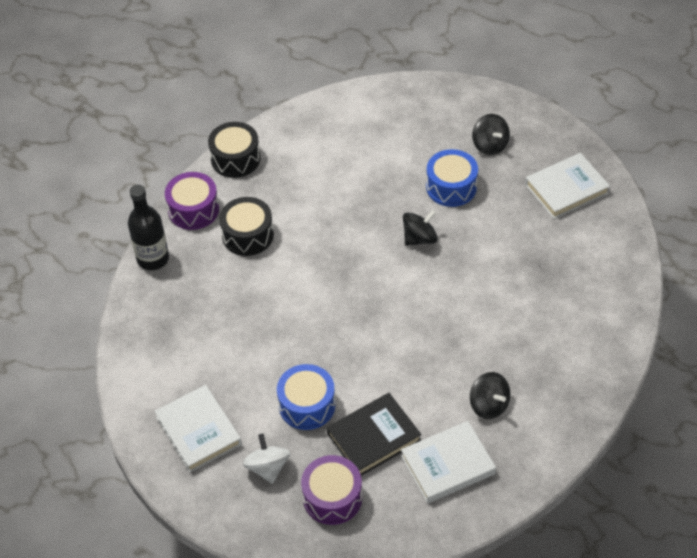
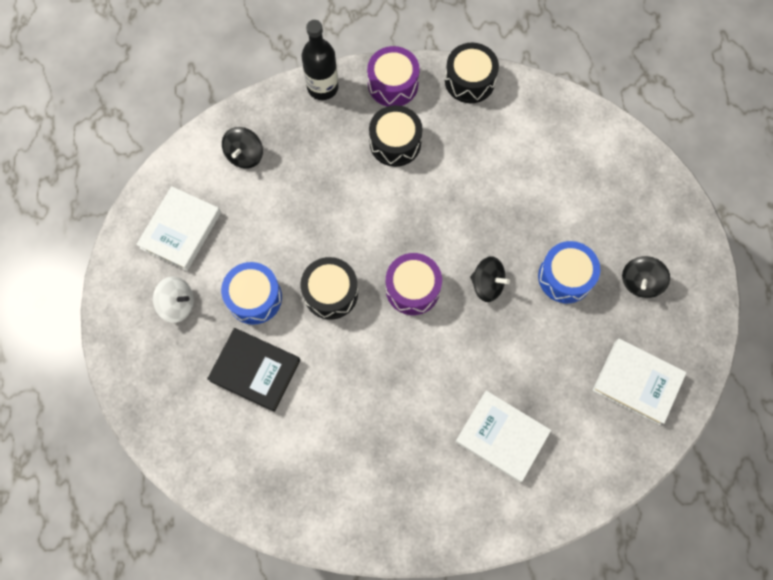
camera: 55 degrees right, 20 degrees up
white spinning top [243,434,290,484] -> white spinning top turned 60 degrees clockwise [153,277,194,323]
purple drum [301,455,362,525] -> purple drum moved to [386,253,442,315]
white book [401,421,496,503] -> white book moved to [455,391,551,482]
black spinning top [470,372,510,419] -> black spinning top moved to [222,127,263,169]
none -> black drum [301,257,358,320]

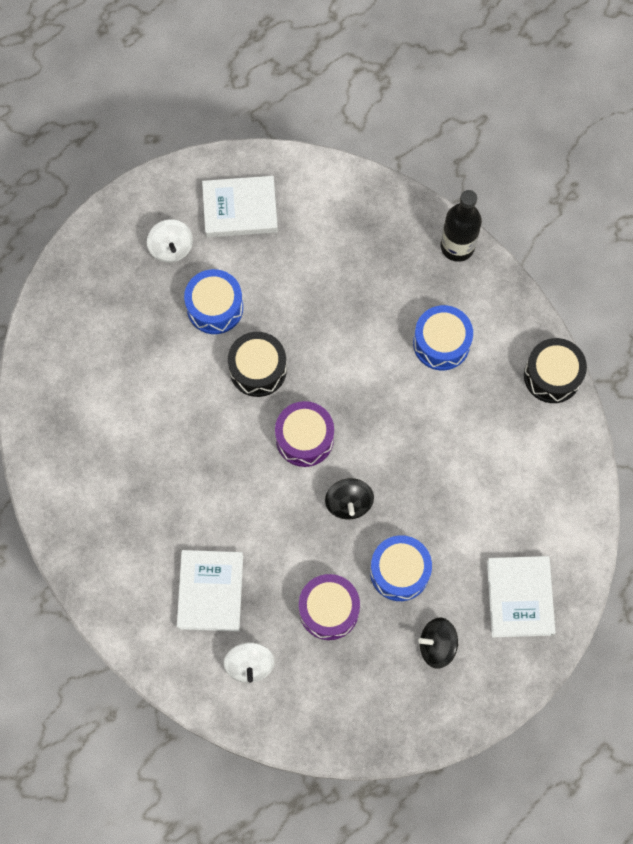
camera: 60 degrees right, 0 degrees up
black book [207,328,300,412] -> none
black spinning top [222,127,263,169] -> none
purple drum [367,46,420,106] -> purple drum moved to [299,574,360,640]
black drum [369,105,423,167] -> blue drum [413,305,473,370]
white book [592,339,687,425] -> white book moved to [487,556,556,638]
none -> white spinning top [224,642,275,683]

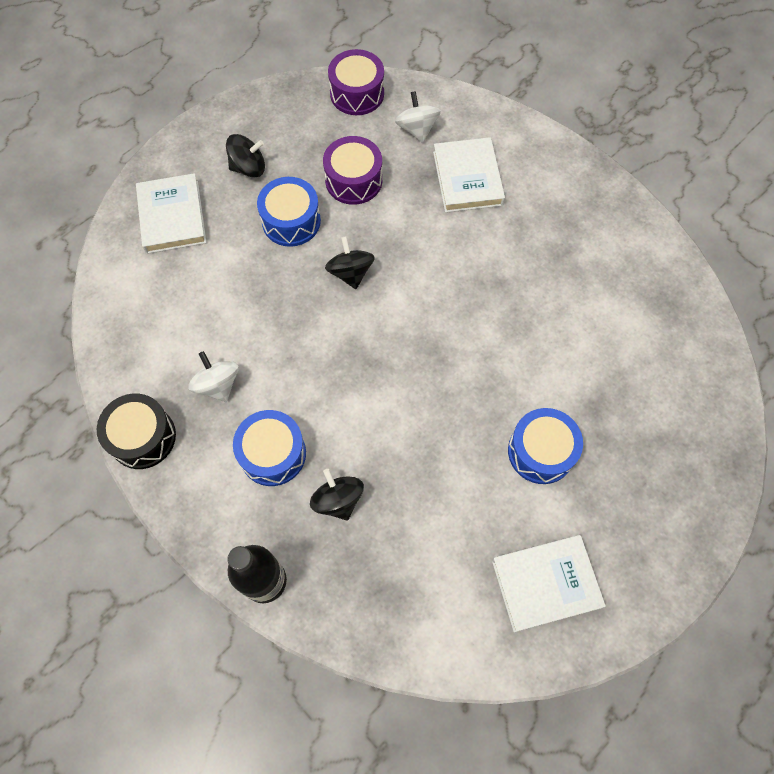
camera: 170 degrees right, 5 degrees down
white spinning top [147,219,193,263] -> white spinning top moved to [188,351,239,402]
black drum [228,332,287,397] -> none
purple drum [275,401,334,467] -> purple drum moved to [328,49,384,115]
none -> black spinning top [310,469,364,521]

